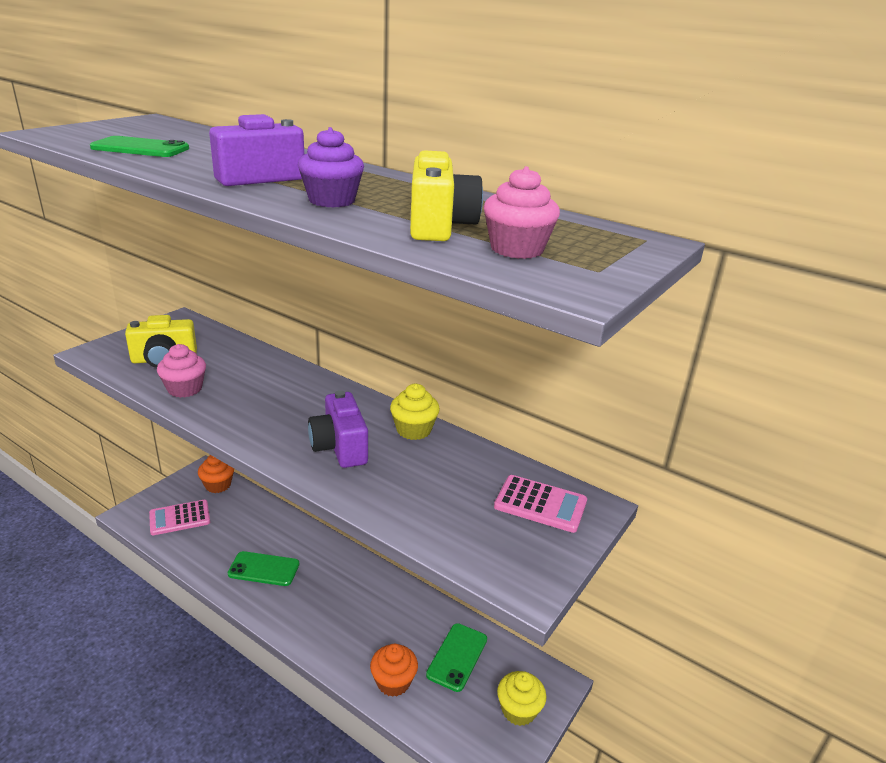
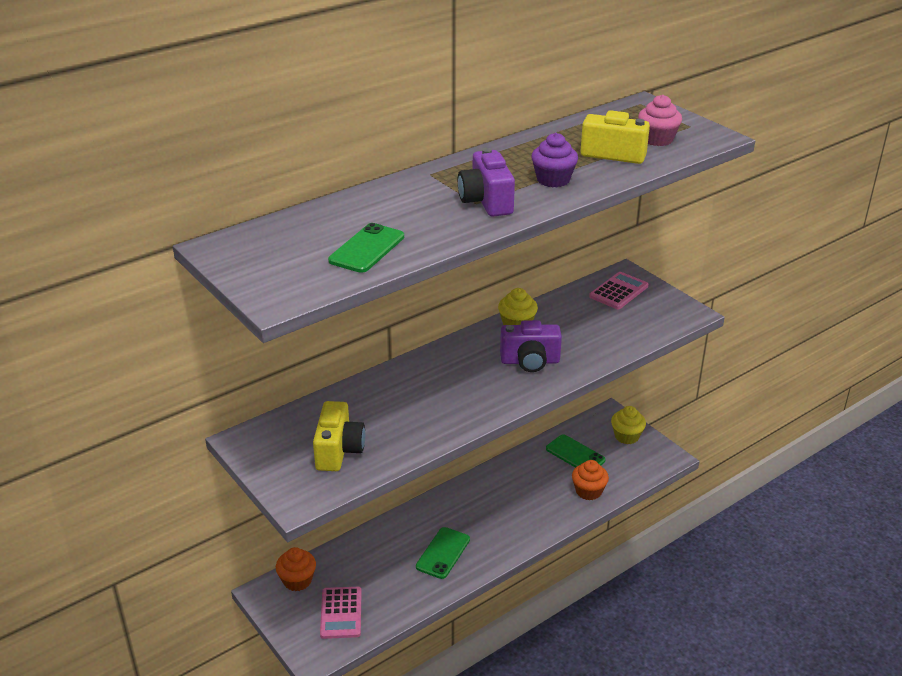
camera: 70 degrees left, 5 degrees up
pink cupcake [157,344,206,398] -> none

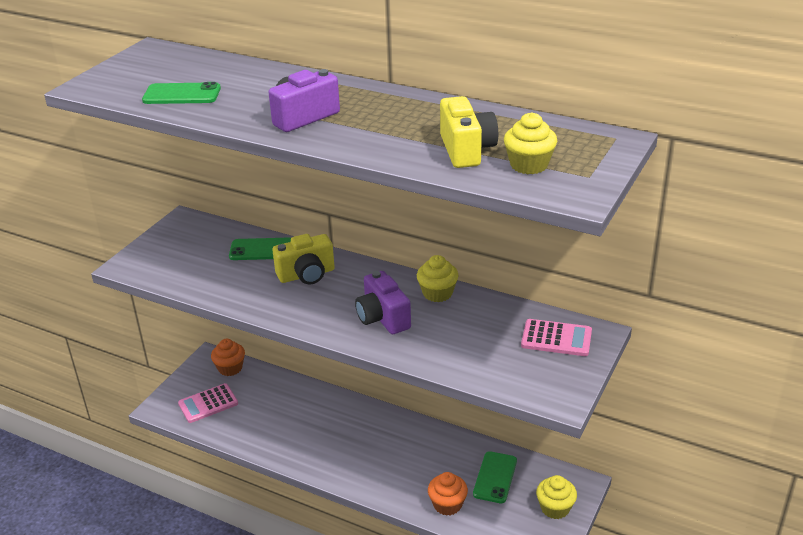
camera: 65 degrees right, 0 degrees up
yellow camera [313,401,365,471] -> yellow camera moved to [273,234,335,284]
green phone [416,527,470,579] -> green phone moved to [229,237,291,260]
purple cupcake [531,133,578,187] -> none
pink cupcake [638,95,682,146] -> yellow cupcake [504,112,557,174]

